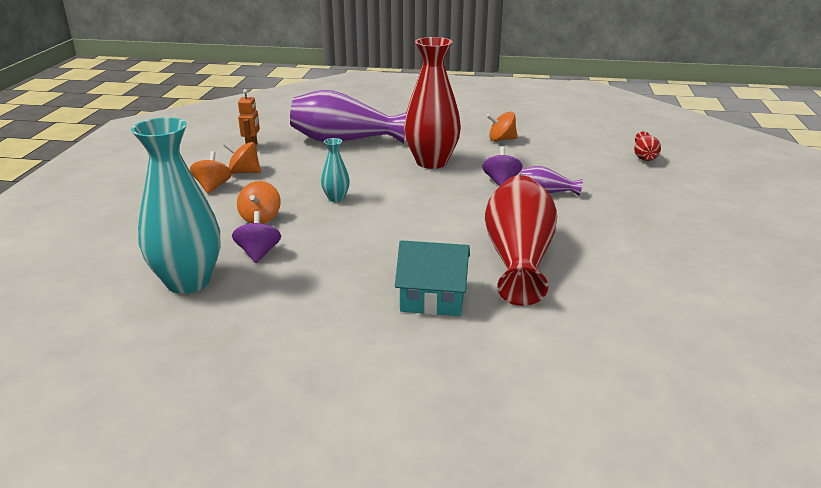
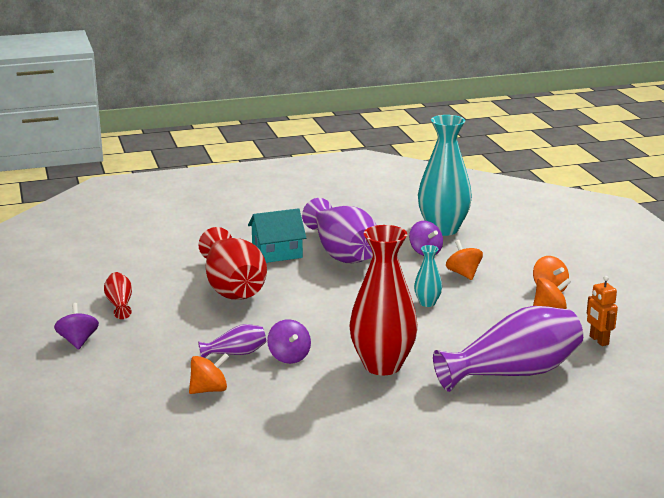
camera: 155 degrees right, 5 degrees down
orange spinning top [486,111,518,141] -> orange spinning top moved to [189,353,229,394]
red vase [634,132,661,161] -> red vase moved to [104,272,132,319]
none -> purple spinning top [54,303,99,350]
none -> purple vase [302,198,377,263]

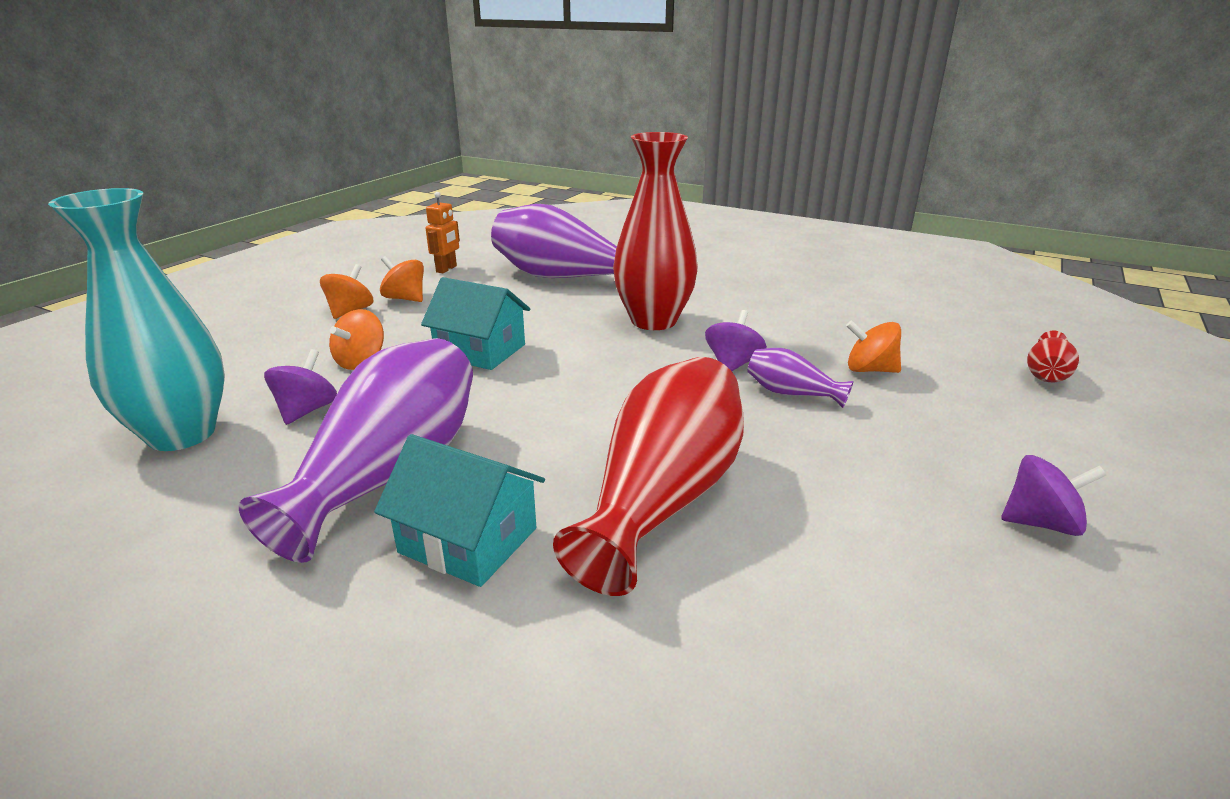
camera: 135 degrees left, 5 degrees up
purple spinning top [54,303,99,350] -> purple spinning top turned 120 degrees counterclockwise [1001,455,1106,536]
red vase [104,272,132,319] -> red vase moved to [1027,331,1079,382]
turquoise vase [414,245,442,307] -> turquoise house [421,277,530,370]

